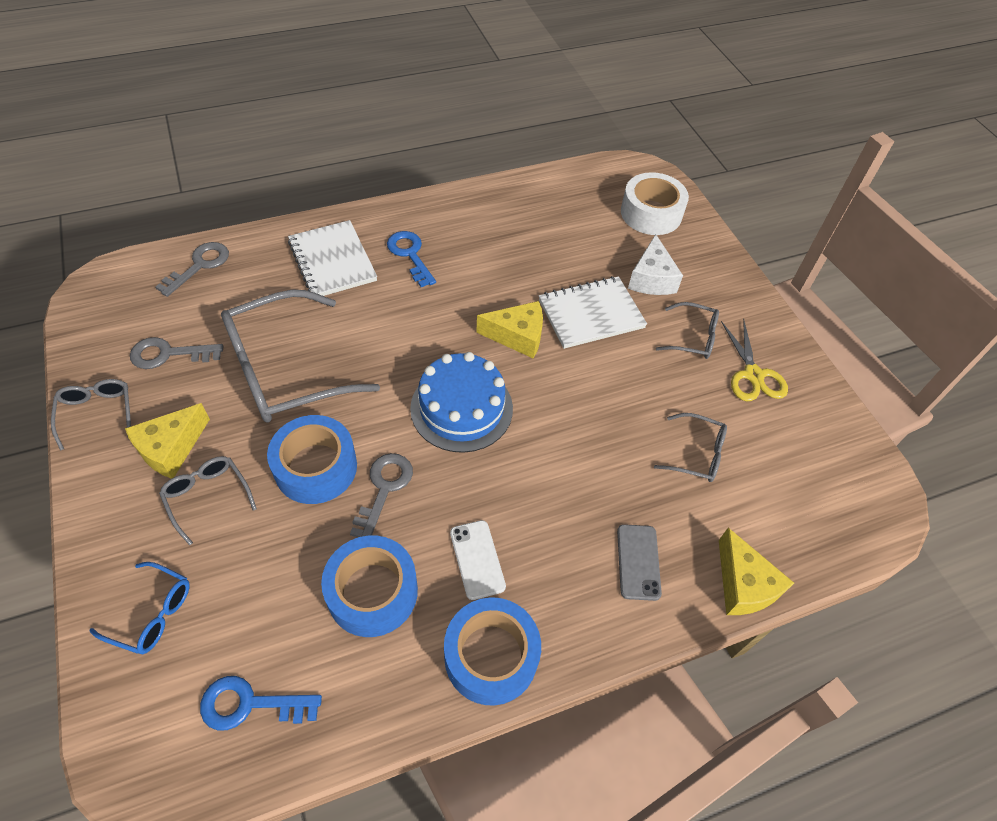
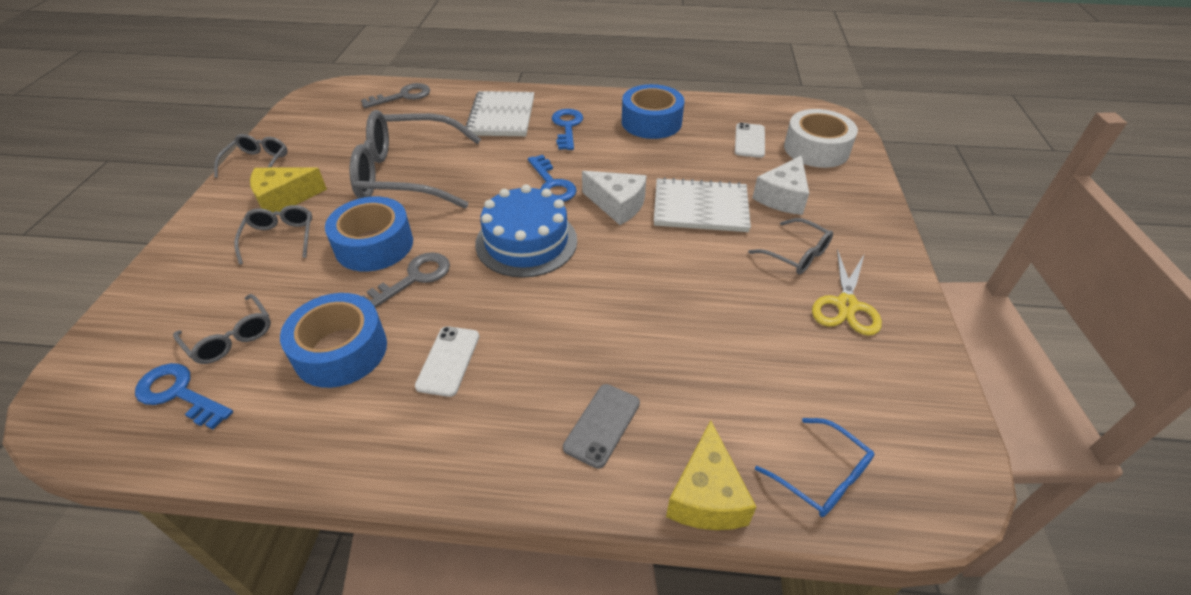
camera: 30 degrees right, 10 degrees down
blue glasses [89,562,190,654] -> blue glasses moved to [755,418,875,517]
grey key [130,337,223,369] -> none
blue tape [444,597,541,706] -> blue tape moved to [622,84,684,139]
yellow cheese [476,301,543,359] -> white cheese [582,171,647,225]
grey glasses [654,413,727,482] -> grey glasses moved to [173,294,271,364]
none -> blue key [528,155,577,202]
none -> white phone [735,123,765,158]

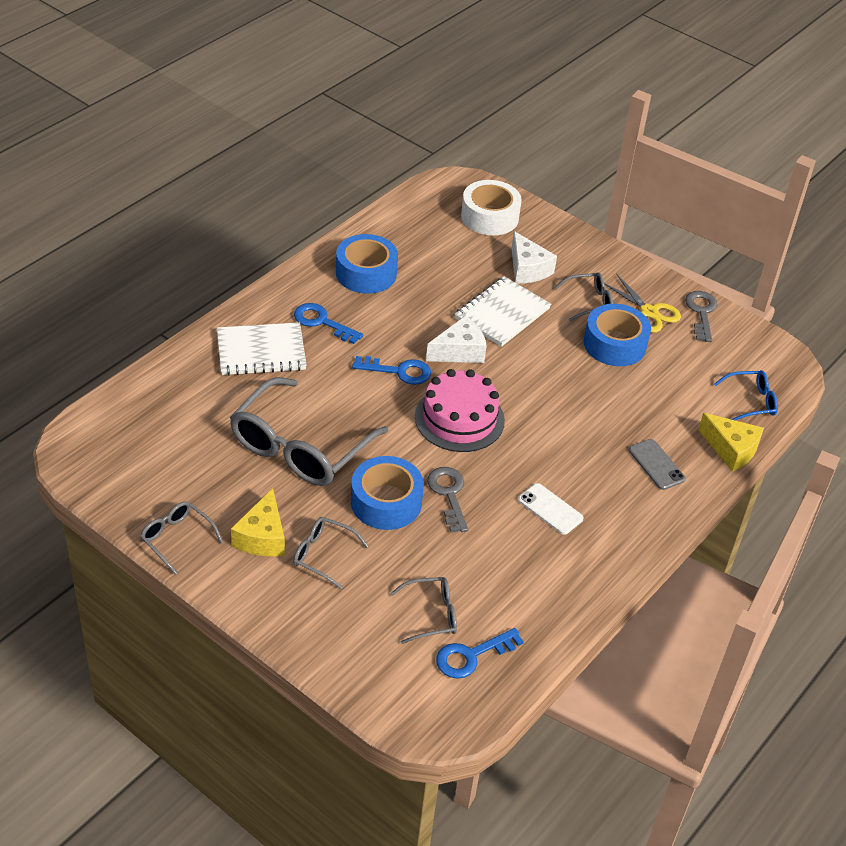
camera: 60 degrees left, 0 degrees up
blue tape [280,293,387,388] -> blue tape moved to [584,304,651,366]
grey key [361,83,430,108] -> grey key moved to [685,291,718,342]
white notebook [465,91,534,136] -> white notebook turned 45 degrees counterclockwise [217,322,307,376]
blue cake [475,185,577,278] -> pink cake [415,369,505,452]
white phone [735,123,765,158] -> none

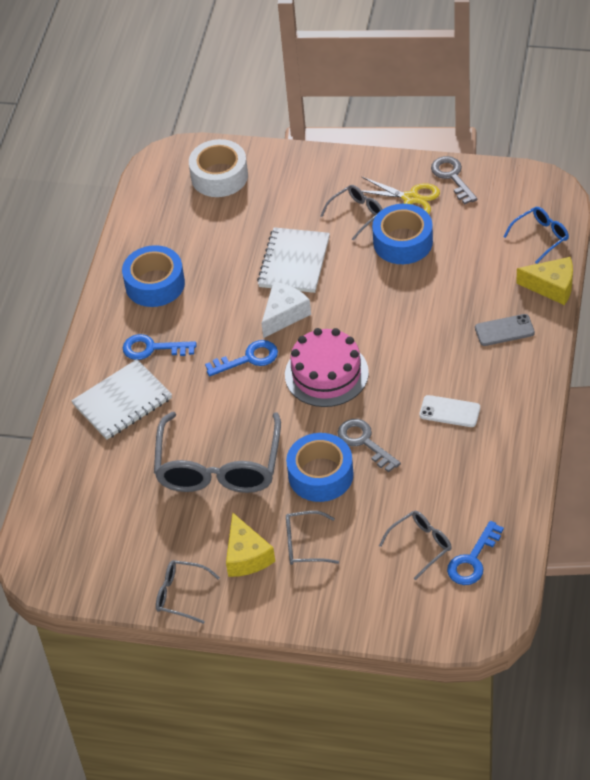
camera: 20 degrees left, 5 degrees up
white cheese [511,231,557,284] -> none
grey phone [629,439,686,490] -> grey phone turned 45 degrees counterclockwise [475,314,535,346]

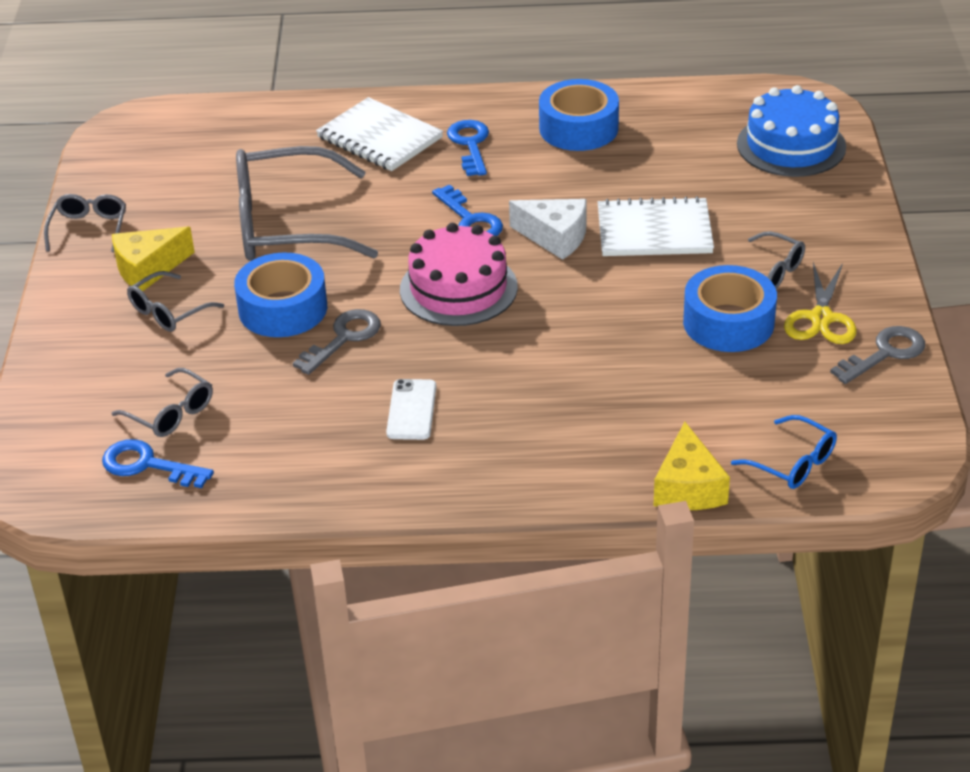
camera: 75 degrees right, 10 degrees down
white tape [189,139,248,197] -> blue cake [737,85,846,177]
grey glasses [286,511,339,565] -> grey glasses turned 120 degrees counterclockwise [127,271,224,332]
grey phone [475,314,535,346] -> none

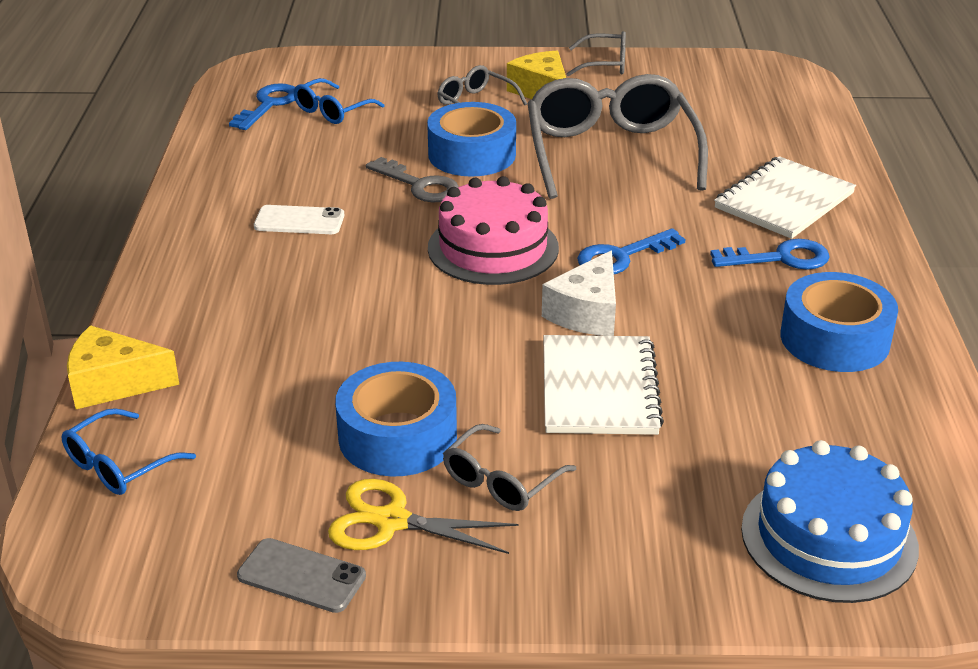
camera: 90 degrees right, 5 degrees down
grey glasses [112,368,213,437] -> blue glasses [293,78,384,124]
grey key [830,326,925,384] -> grey phone [237,538,366,613]

